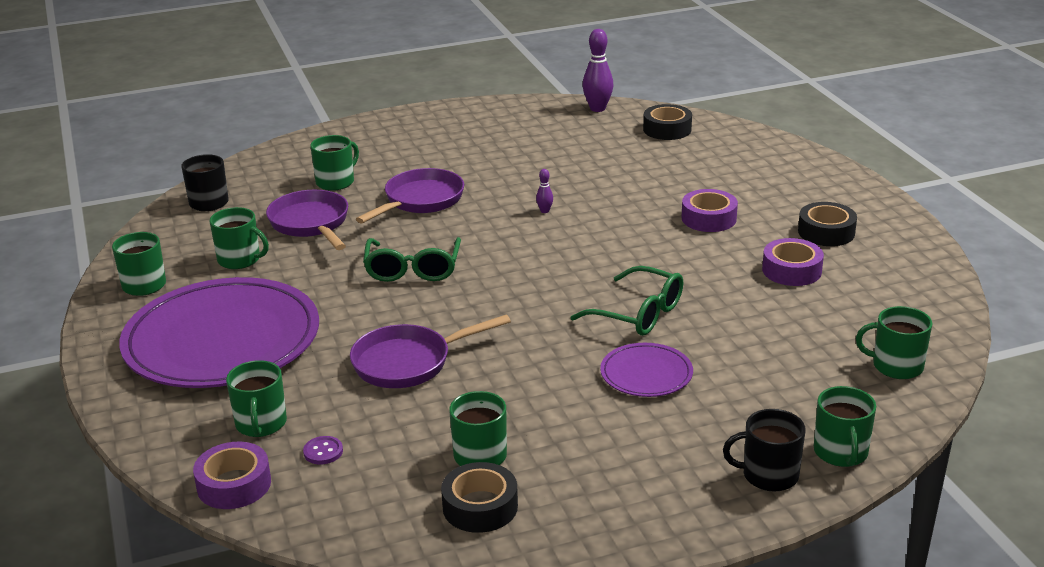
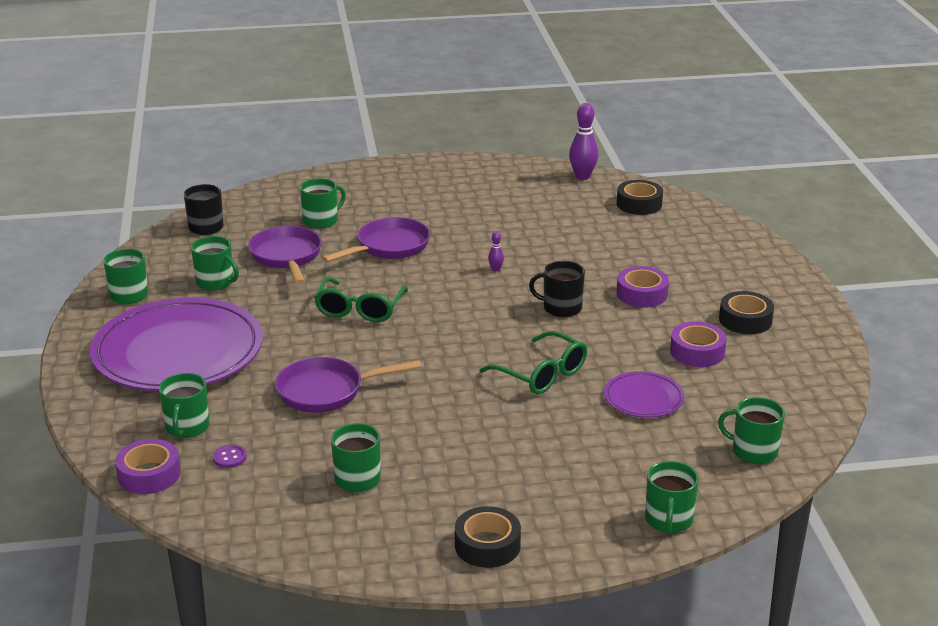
camera: 10 degrees right, 0 degrees up
black tape [441,462,518,533] -> black tape moved to [455,506,521,568]
purple plate [600,343,693,397] -> purple plate moved to [604,371,684,418]
black mug [723,409,806,492] -> black mug moved to [529,261,585,317]

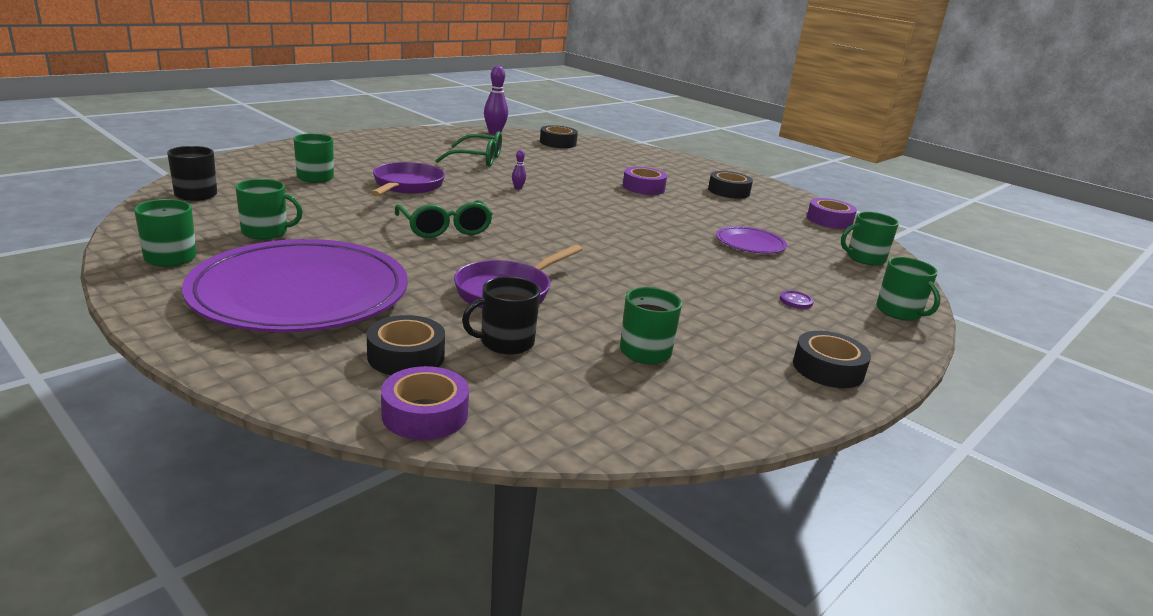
camera: 40 degrees left, 5 degrees down
green mug [159,373,210,438] -> black tape [367,315,445,375]
purple button [213,444,247,468] -> purple button moved to [780,291,814,309]
purple pan [248,226,322,285] -> none
green glasses [480,331,587,394] -> green glasses moved to [435,131,502,167]
black mug [529,261,585,317] -> black mug moved to [462,276,540,355]
purple tape [670,322,727,367] -> purple tape moved to [807,198,857,229]

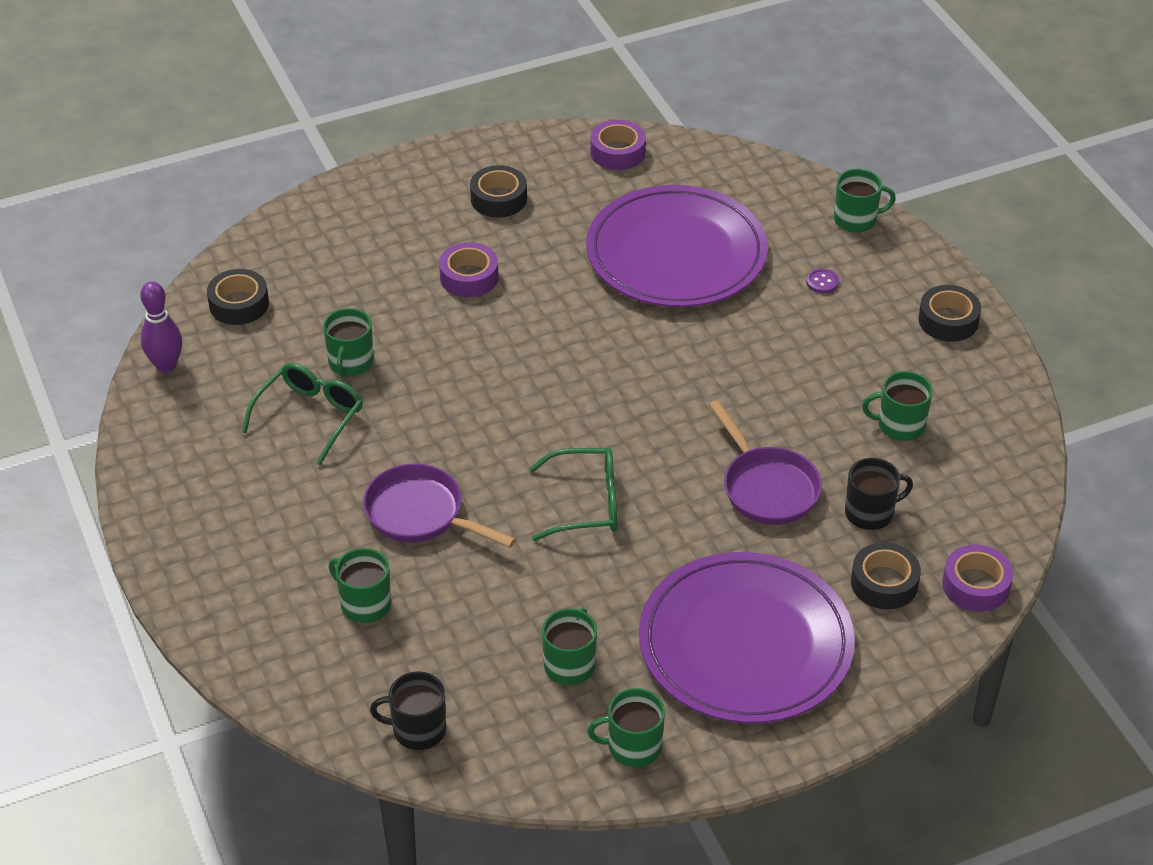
camera: 65 degrees left, 20 degrees up
black mug [462,276,540,355] -> black mug turned 105 degrees counterclockwise [845,458,913,530]
purple bowling pin [512,150,526,190] -> none
purple plate [716,226,787,254] -> purple plate [586,185,768,307], size x2.23
green mug [841,212,899,266] -> green mug moved to [323,308,374,377]

